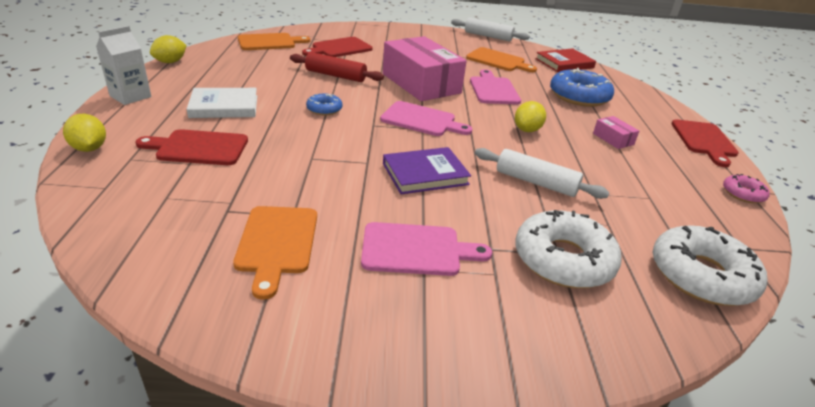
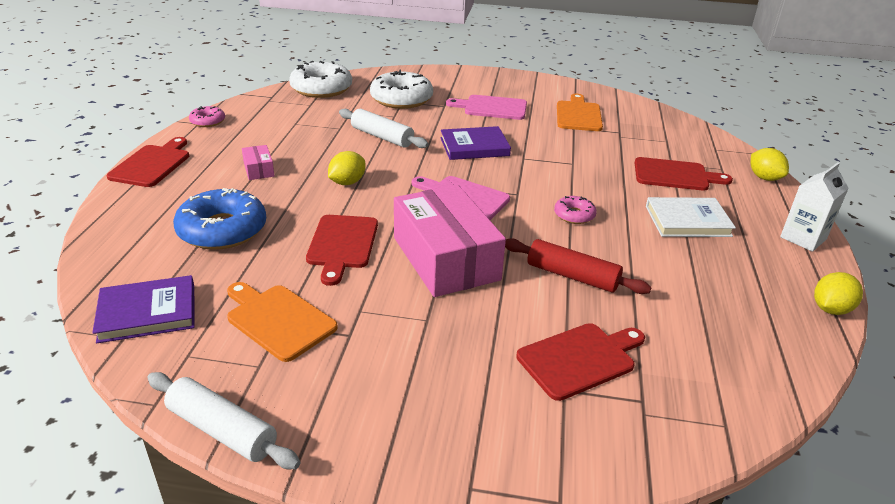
camera: 170 degrees left, 0 degrees up
orange cutting board [238,33,310,50] -> none
blue donut [306,94,342,115] -> pink donut [554,196,597,224]
pink cutting board [470,69,521,104] -> red cutting board [306,215,378,286]
red book [535,48,596,72] -> purple book [92,275,195,343]

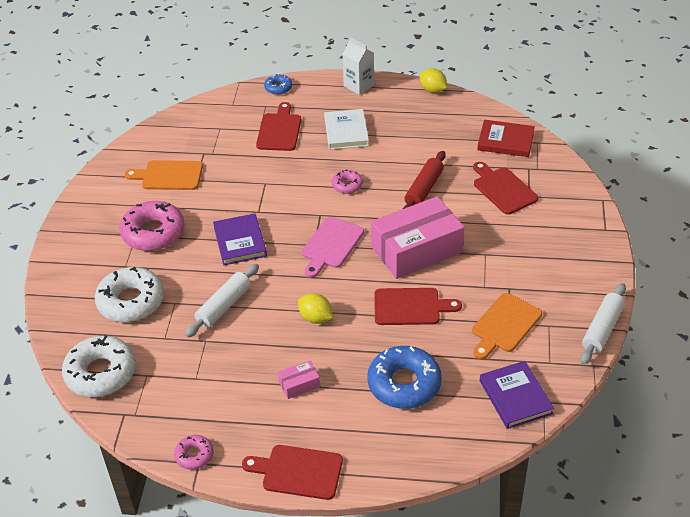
camera: 90 degrees left, 10 degrees up
pink cutting board [446,95,527,120] -> pink donut [119,201,185,251]
yellow lemon [751,148,789,181] -> blue donut [264,74,292,95]
none -> red book [477,120,535,157]

